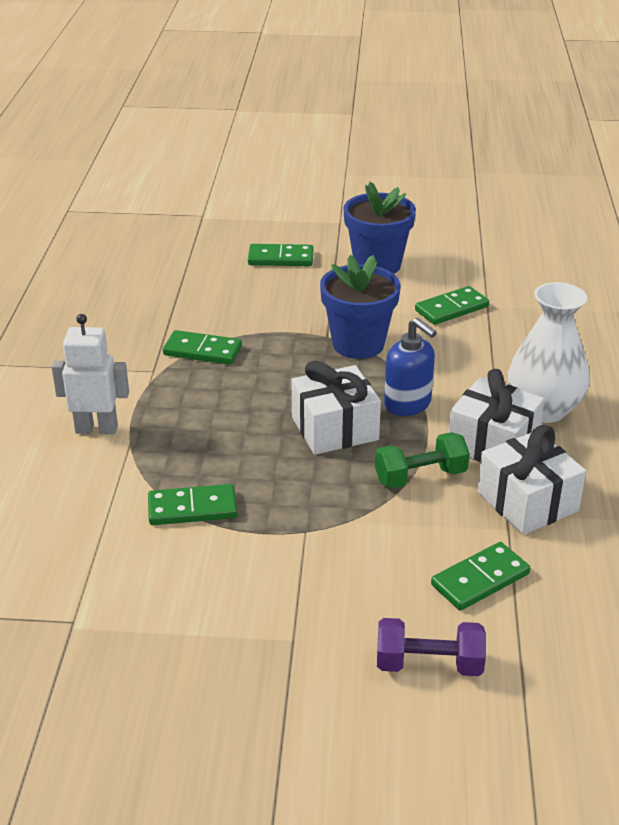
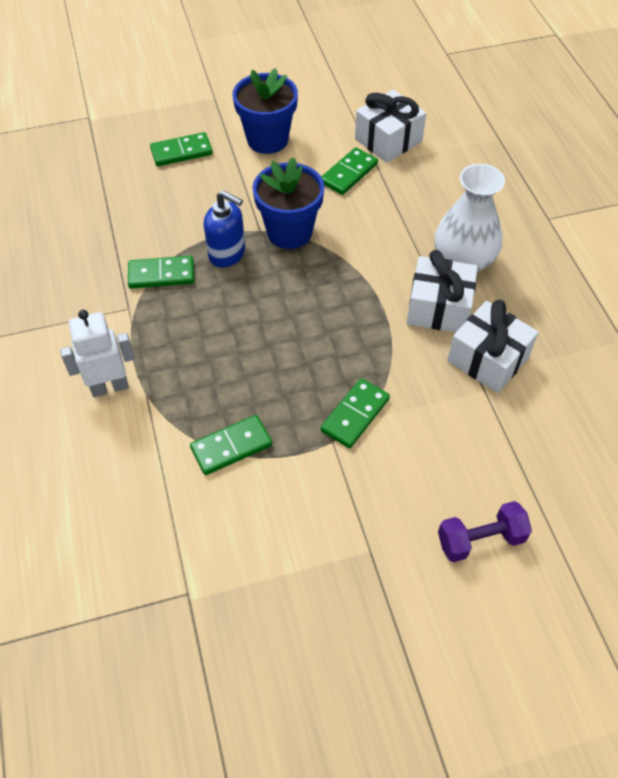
camera: 20 degrees left, 20 degrees up
white gift [292,360,381,455] -> white gift moved to [355,90,426,163]
green dumbbell [375,432,470,488] -> none
blue soap dispenser [384,317,437,416] -> blue soap dispenser moved to [204,190,245,268]
green domino [431,542,530,611] -> green domino moved to [321,378,390,448]

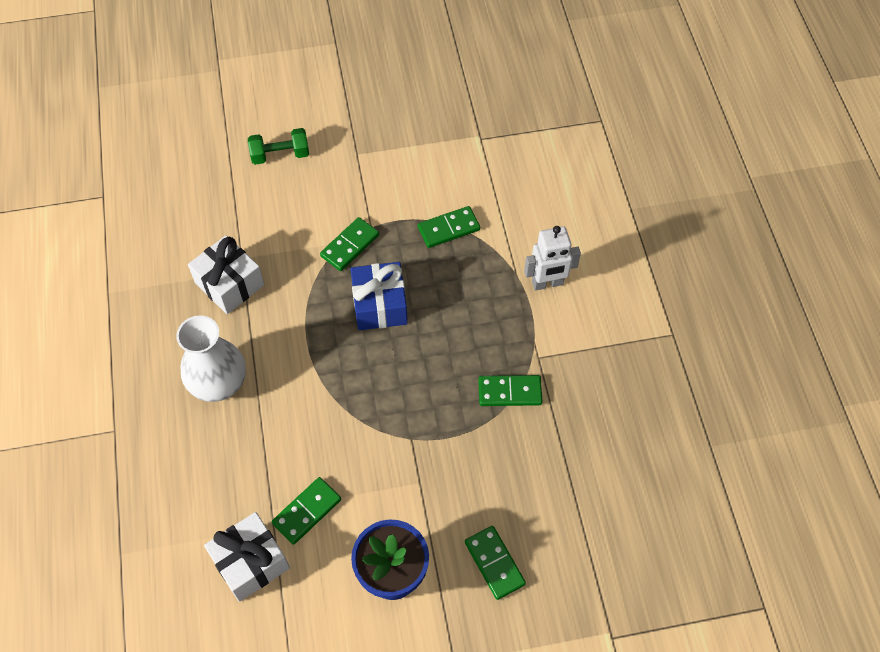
camera: 175 degrees left, 5 degrees up
green domino [150,132,213,166] -> green domino turned 75 degrees clockwise [465,526,526,600]
blue soap dispenser [204,190,245,268] -> none
blue flower pot [253,157,325,249] -> none
white gift [407,250,478,332] -> none
purple dumbbell [438,501,532,562] -> green dumbbell [248,128,309,165]
none -> blue gift [351,262,408,330]

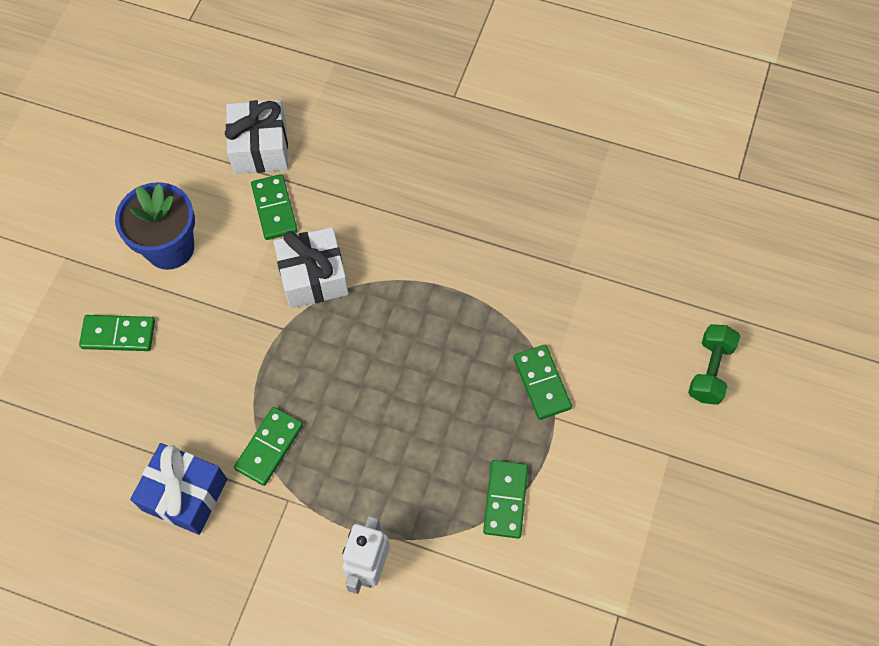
camera: 120 degrees right, 5 degrees up
white vase [176,315,246,402] -> none
white gift [188,235,264,314] -> white gift moved to [273,227,349,308]
blue gift [351,262,408,330] -> blue gift moved to [130,443,227,535]

